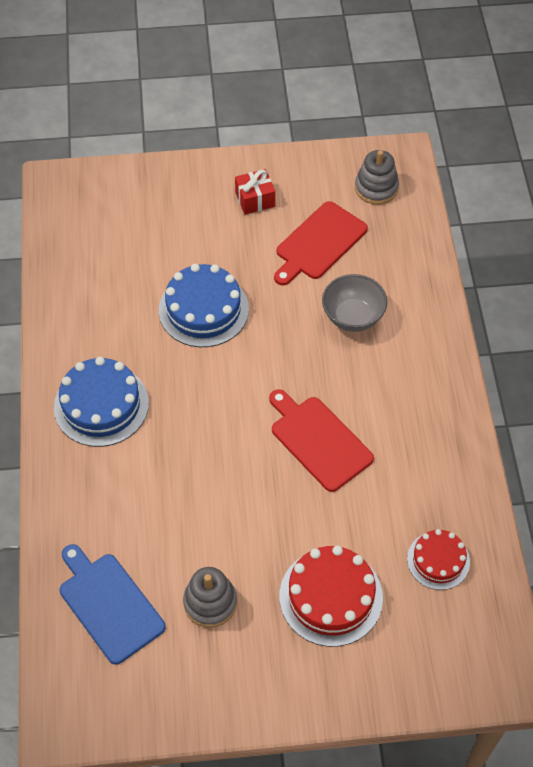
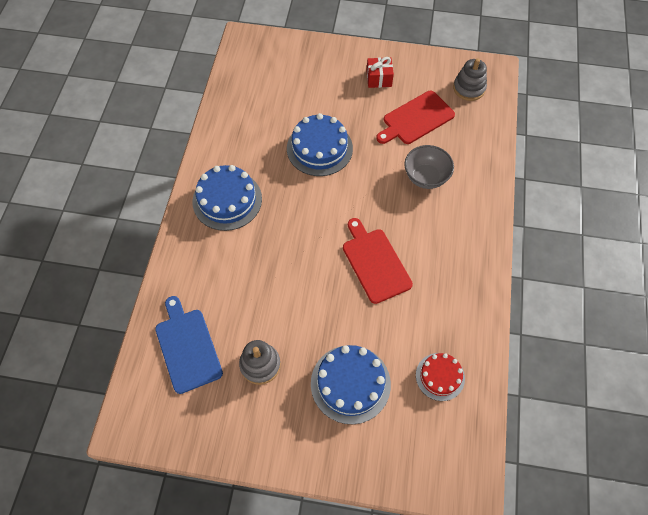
camera: 15 degrees right, 5 degrees up
red cake [279,545,383,647] -> blue cake [311,345,391,424]

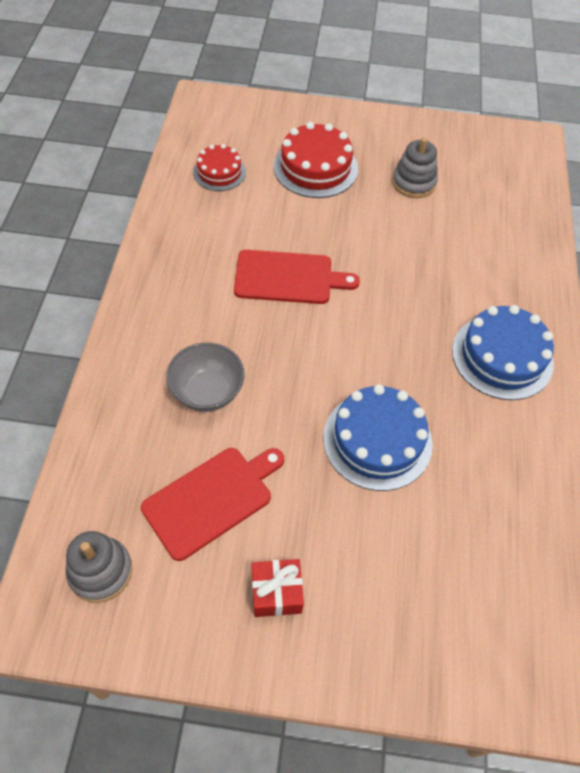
camera: 175 degrees right, 5 degrees down
blue cutting board [155,296,223,394] -> none
blue cake [311,345,391,424] -> red cake [273,122,358,198]
red cutting board [343,218,413,304] -> red cutting board turned 60 degrees counterclockwise [234,250,360,304]

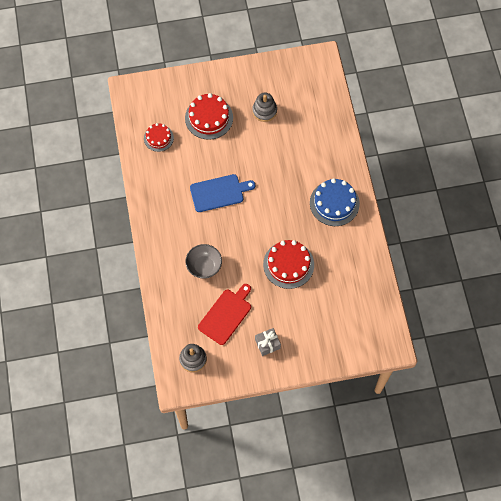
camera: 15 degrees left, 10 degrees up
red cutting board [234,250,360,304] -> blue cutting board [190,174,255,212]
red gift [252,559,304,617] -> grey gift [255,328,281,356]
blue cake [323,384,433,491] -> red cake [263,240,314,289]

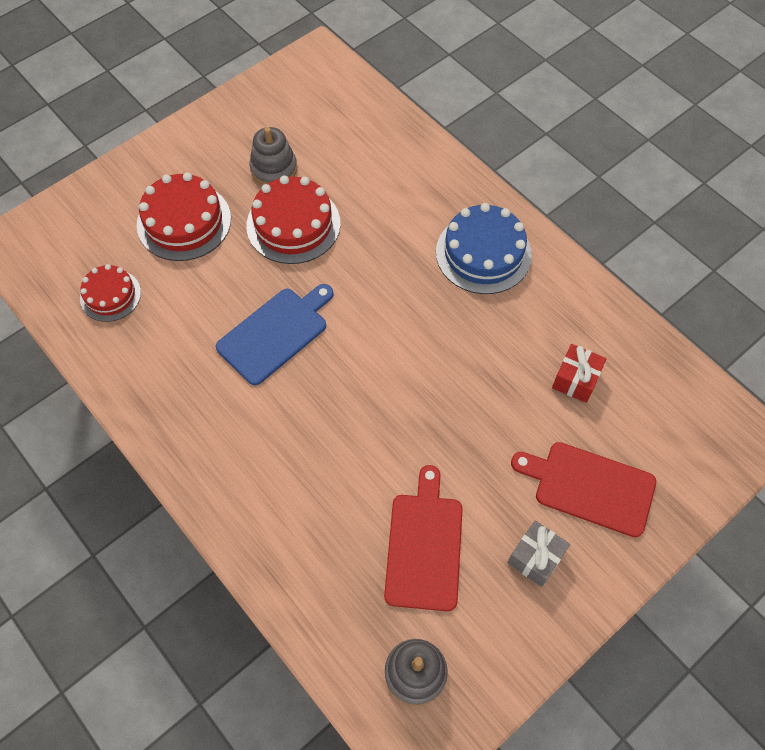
camera: 30 degrees left, 5 degrees down
grey bowl [185,244,222,279] -> none
red cake [263,240,314,289] -> red cake moved to [246,175,341,264]
none -> red cutting board [511,442,656,537]
none -> red gift [552,344,606,403]

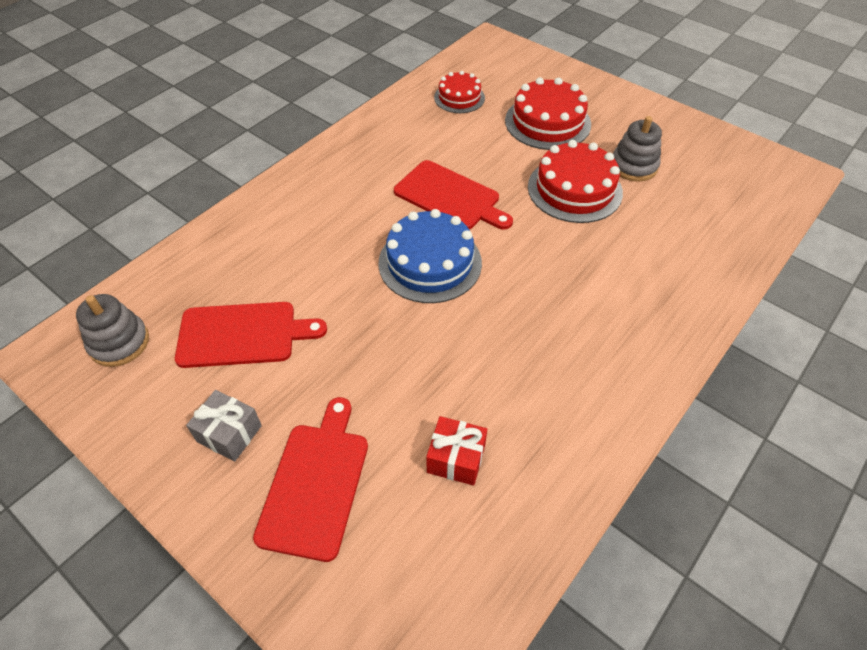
camera: 80 degrees right, 10 degrees down
blue cutting board [216,284,334,385] -> red cutting board [394,160,513,229]
blue cake [436,203,532,294] -> blue cake moved to [378,209,482,303]

